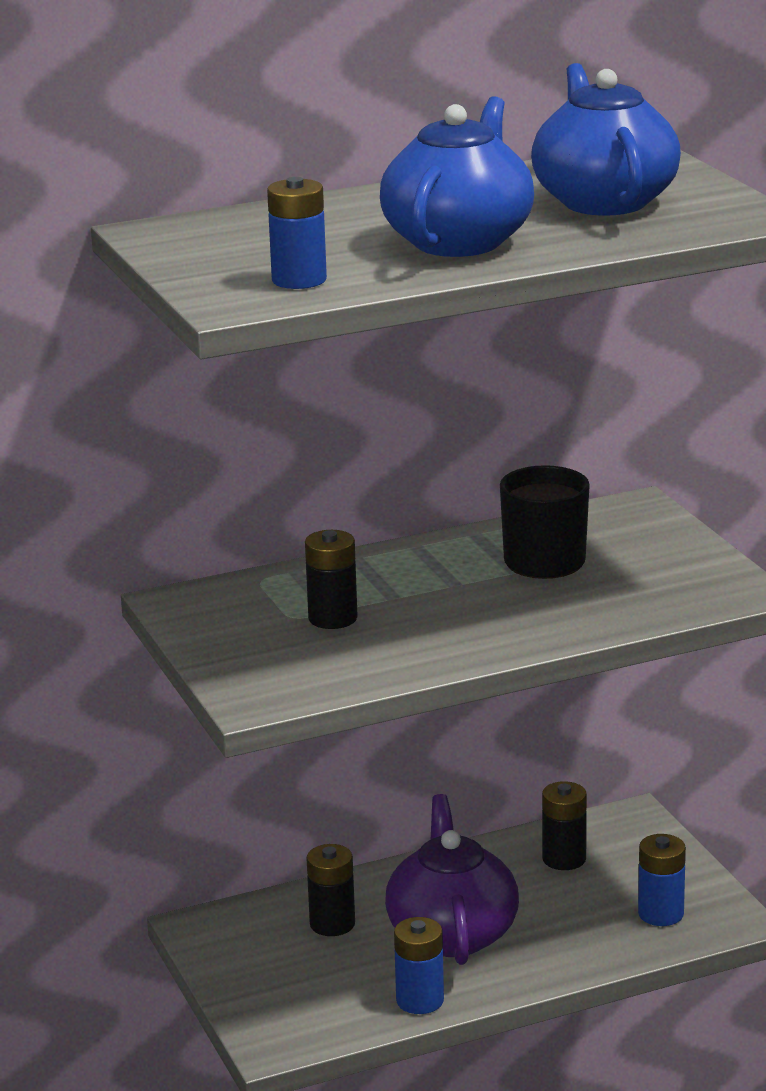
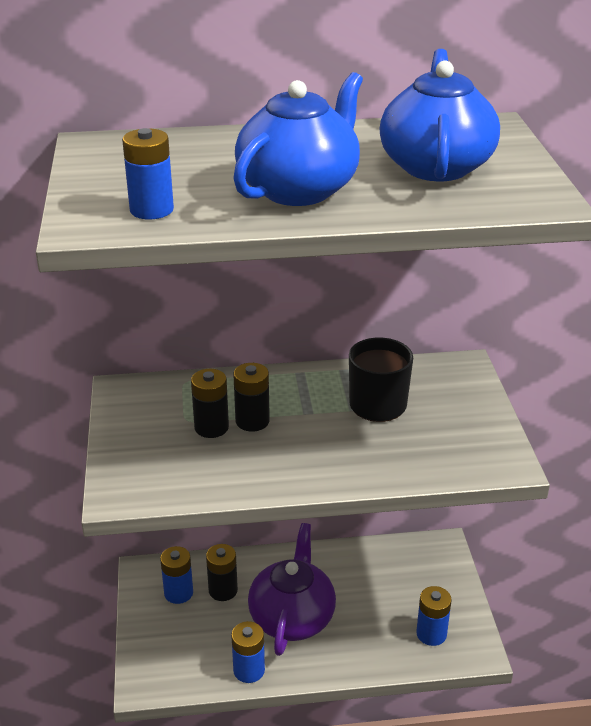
camera: 15 degrees right, 10 degrees up
black battery [542,781,587,870] -> black battery moved to [233,363,270,432]
none -> blue battery [160,546,193,604]

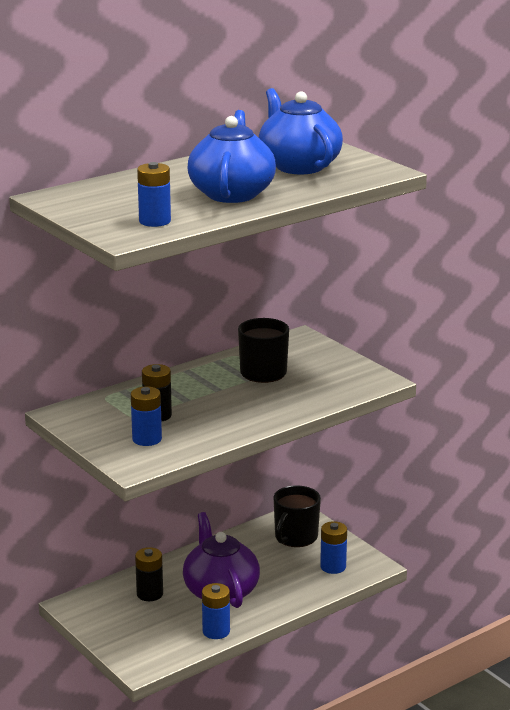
camera: 30 degrees left, 10 degrees down
blue battery [160,546,193,604] -> blue battery moved to [131,386,162,446]
black battery [233,363,270,432] -> none
none -> black mug [273,485,321,547]

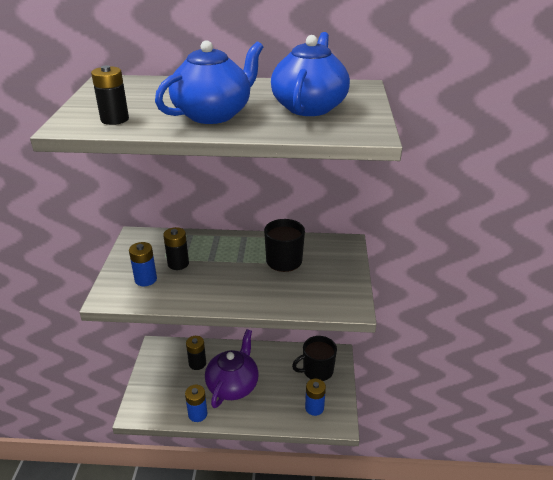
camera: 40 degrees right, 10 degrees up
blue battery [137,162,171,227] -> black battery [91,65,129,125]

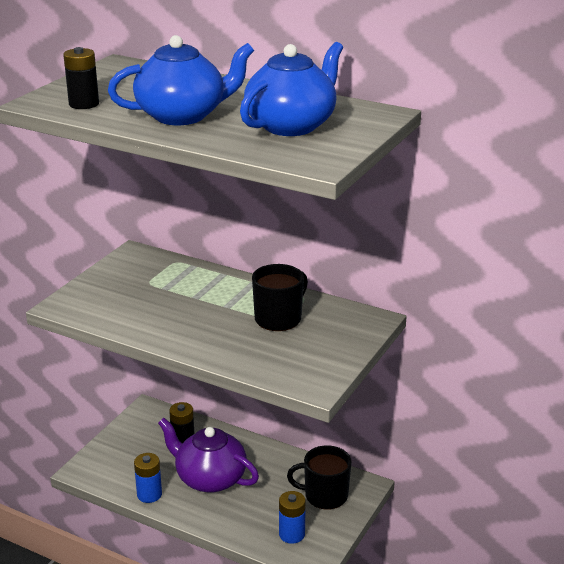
camera: 25 degrees right, 5 degrees down
blue battery [129,242,157,286] -> none
black battery [163,227,189,270] -> none
purple teapot [205,329,259,408] -> purple teapot turned 105 degrees counterclockwise [158,418,259,493]

